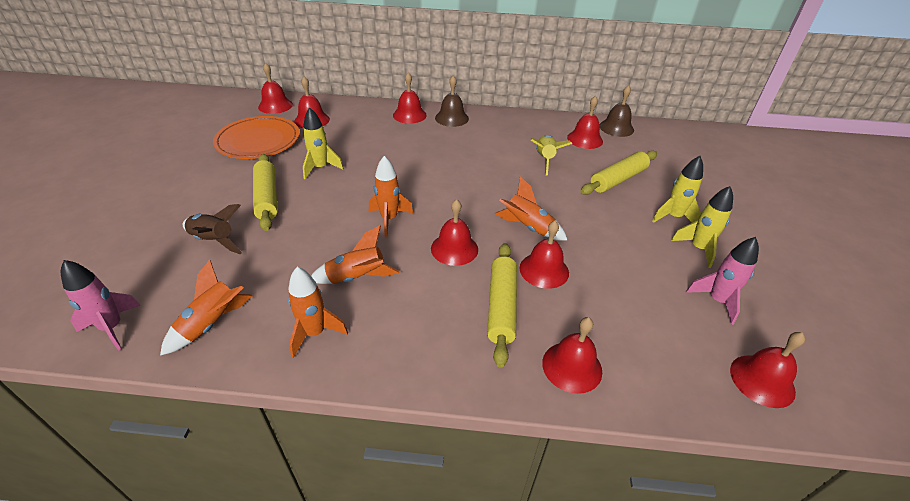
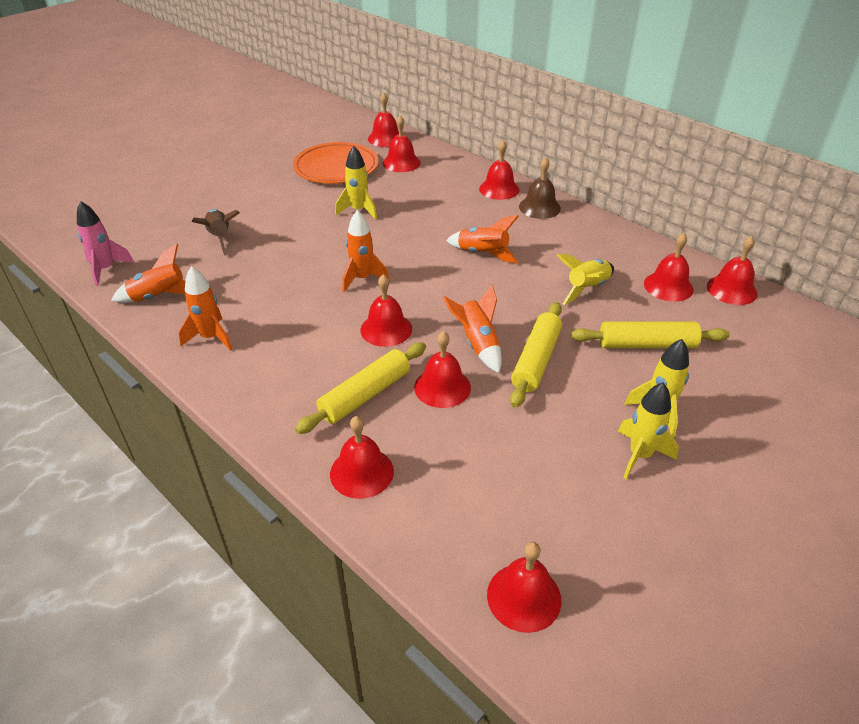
camera: 40 degrees right, 0 degrees up
yellow rolling pin [253,154,278,231] -> yellow rolling pin moved to [510,302,562,408]
orange rocket [311,225,399,284] -> orange rocket moved to [446,215,519,263]
brown bell [600,85,634,137] -> red bell [707,236,758,305]
pink rocket [686,237,759,325] -> none

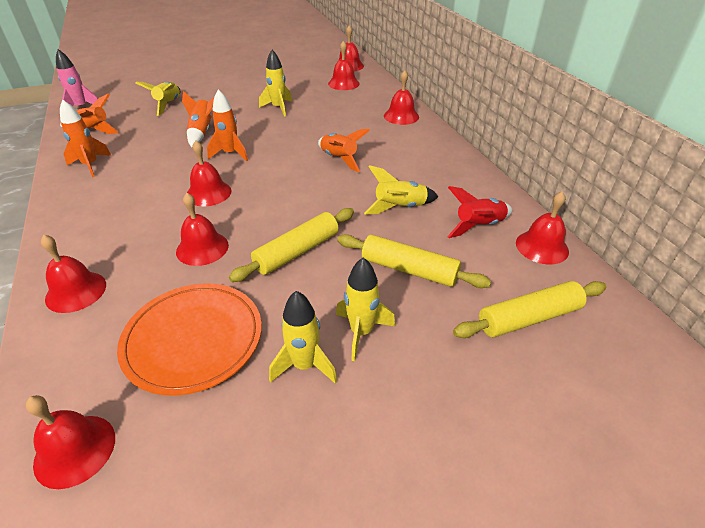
camera: 25 degrees right, 0 degrees up
brown rocket [192,209,240,256] -> yellow rocket [136,82,180,116]
orange plate [293,142,378,184] -> orange plate moved to [117,283,262,396]
yellow rolling pin [295,342,426,434] -> yellow rolling pin moved to [453,281,606,338]
orange rocket [442,285,502,373] -> orange rocket moved to [182,91,215,148]
brown bell [519,157,561,219] -> none
red bell [644,233,694,302] -> red rocket [447,186,513,238]

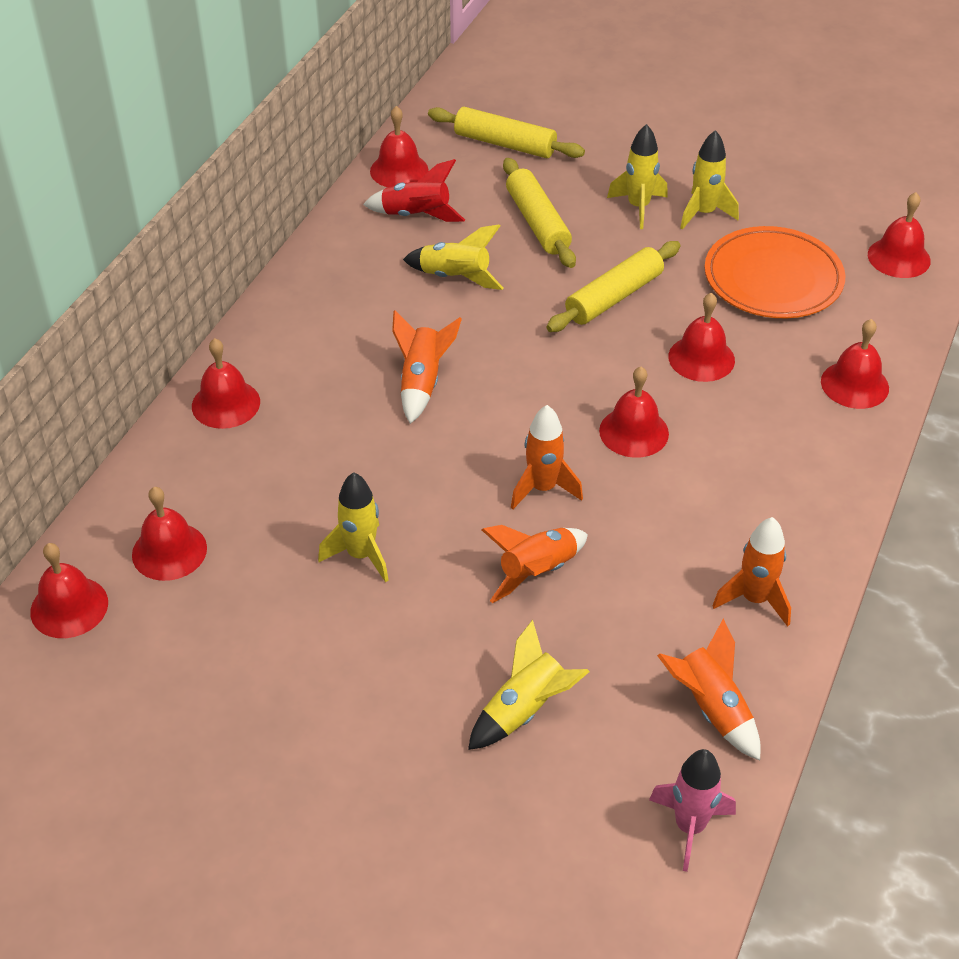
camera: 135 degrees left, 5 degrees up
yellow rolling pin [229,208,354,282] -> yellow rolling pin turned 45 degrees counterclockwise [546,241,681,332]

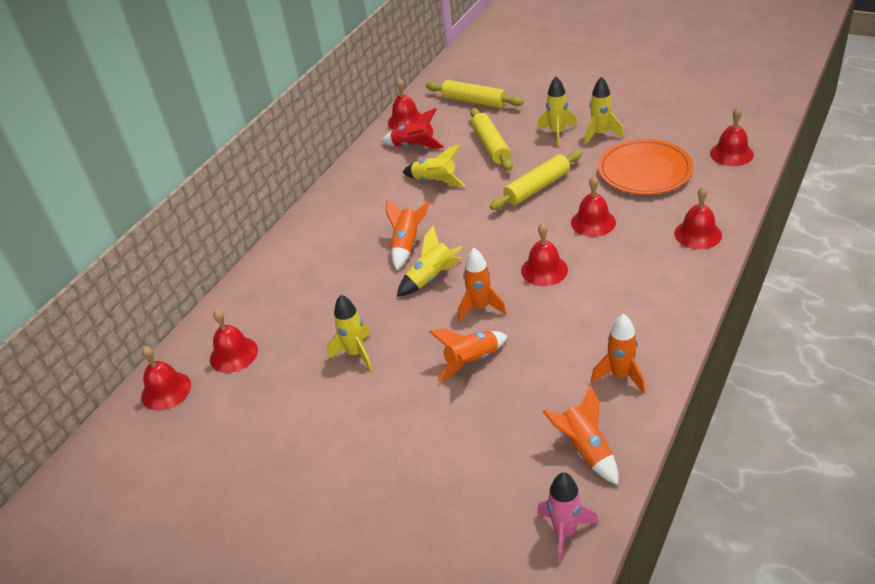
camera: 10 degrees right, 5 degrees down
red bell [192,338,260,429] -> none
yellow rocket [468,620,589,750] -> yellow rocket moved to [397,226,462,297]

